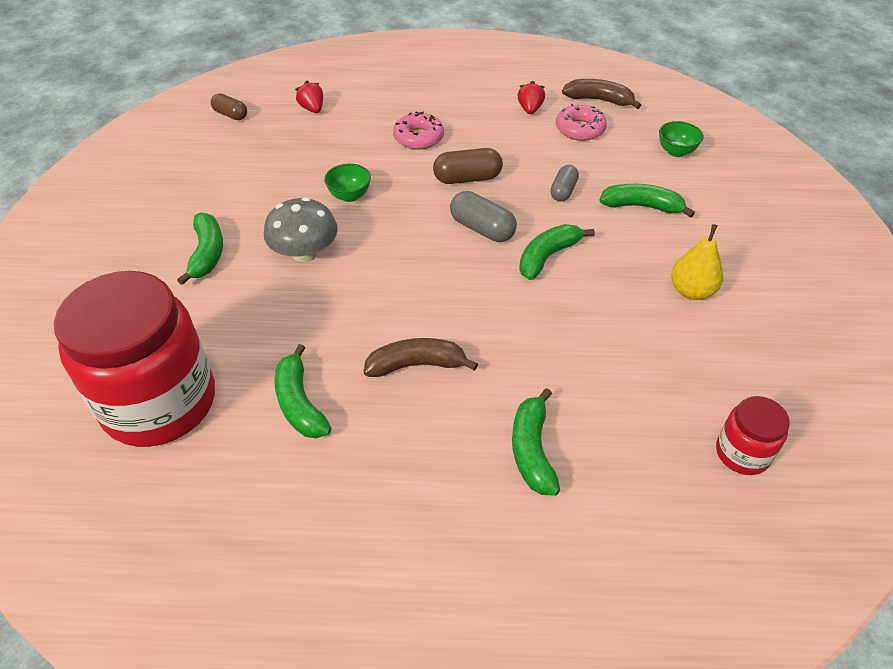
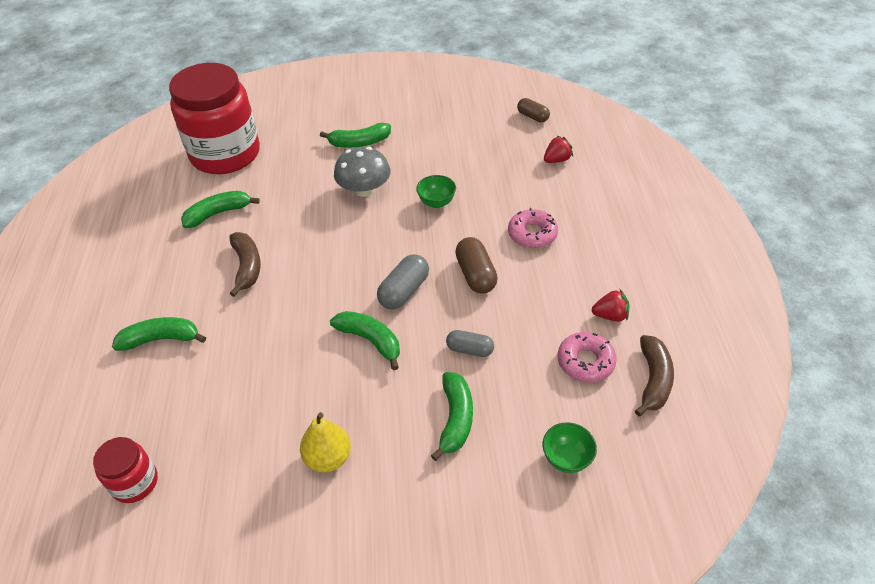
camera: 85 degrees right, 0 degrees up
brown capsule [211,93,247,120] -> brown capsule turned 75 degrees counterclockwise [517,98,550,122]

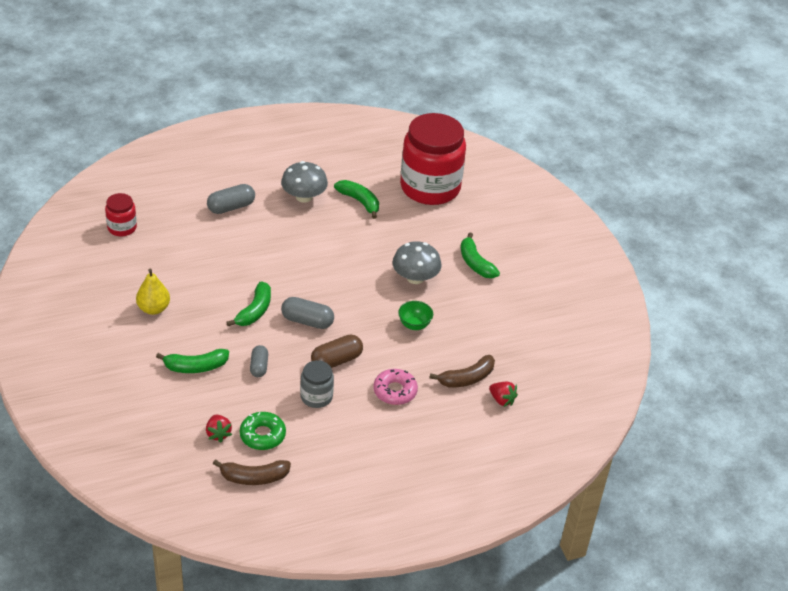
camera: 70 degrees right, 5 degrees down
green banana [112,317,206,351] -> grey capsule [207,184,255,214]
brown banana [229,232,261,297] -> brown banana moved to [429,355,495,388]
brown capsule [517,98,550,122] -> none
green bowl [543,422,597,473] -> none
pink donut [558,332,617,382] -> green donut [240,412,286,450]
red strawberry [592,289,630,322] -> red strawberry moved to [206,415,232,443]
none -> grey mushroom [281,161,328,203]
none -> grey jar [300,360,334,408]

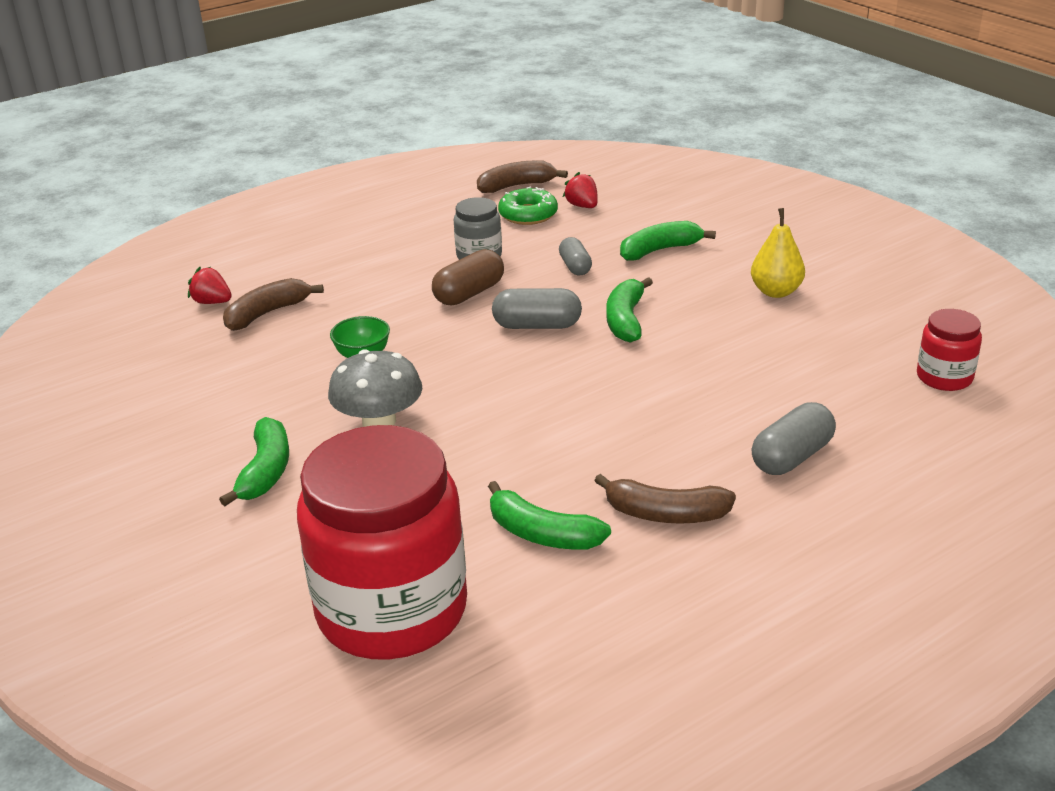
camera: 170 degrees right, 10 degrees down
grey mushroom [281,161,328,203] -> brown banana [594,474,736,524]
pink donut [373,369,418,405] -> none
green banana [461,232,500,278] -> green banana turned 45 degrees clockwise [219,417,289,506]

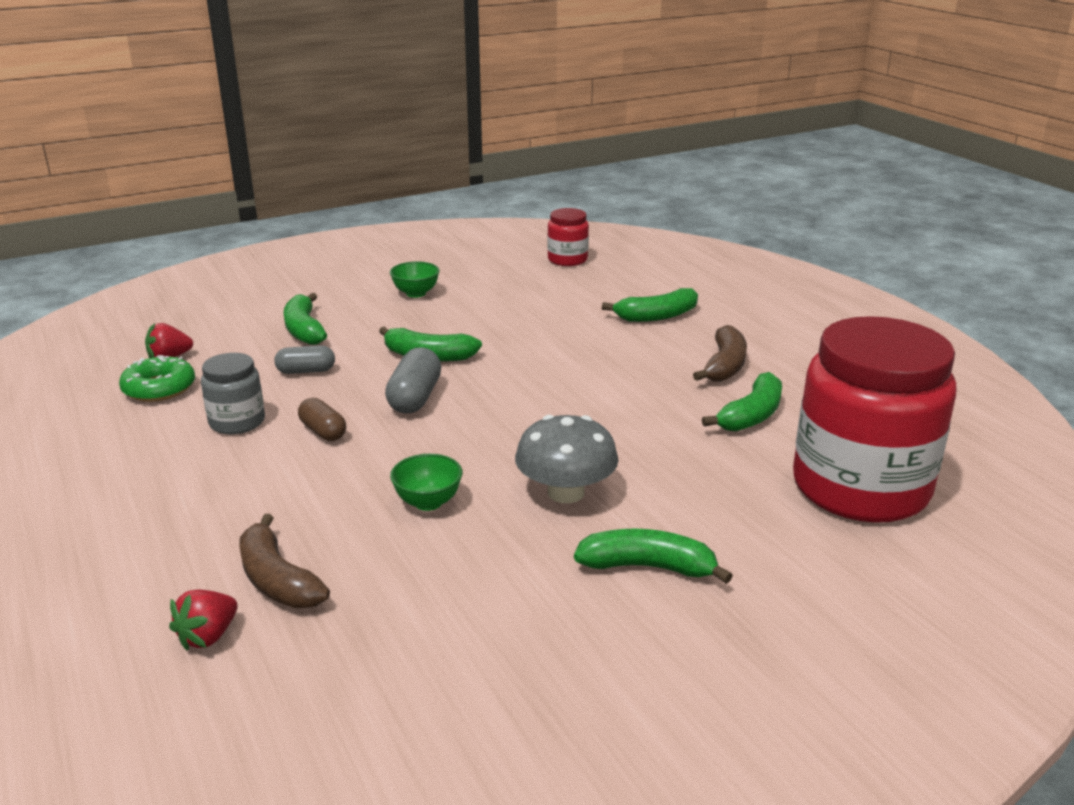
camera: 85 degrees left, 5 degrees down
brown capsule [432,249,504,305] -> brown capsule [298,398,346,441], size x0.66
brown banana [477,160,568,193] -> none
yellow pear [751,208,805,298] -> green bowl [390,261,440,298]
grey capsule [752,402,836,475] -> green banana [602,288,698,322]

